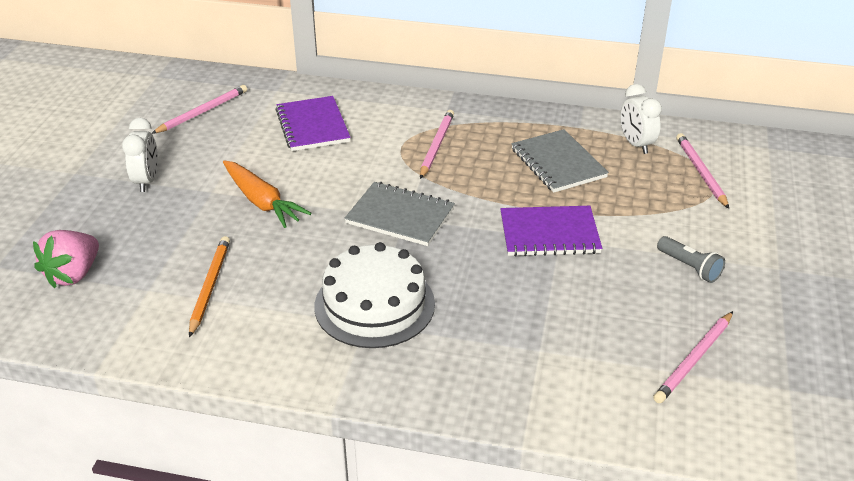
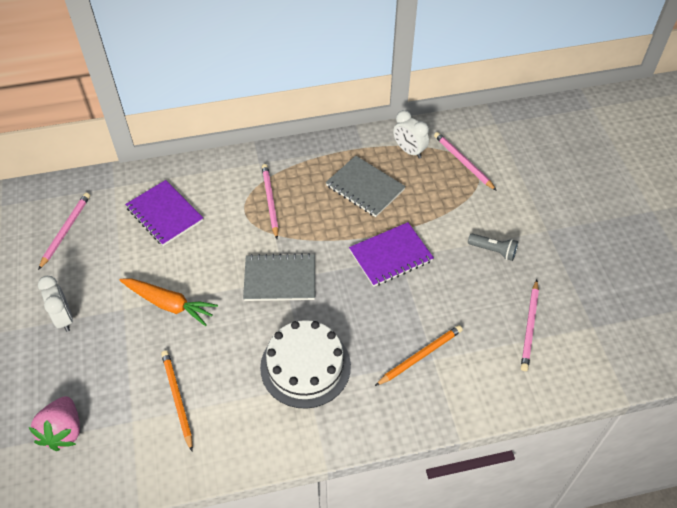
camera: 25 degrees left, 15 degrees up
none -> orange pencil [375,325,463,386]

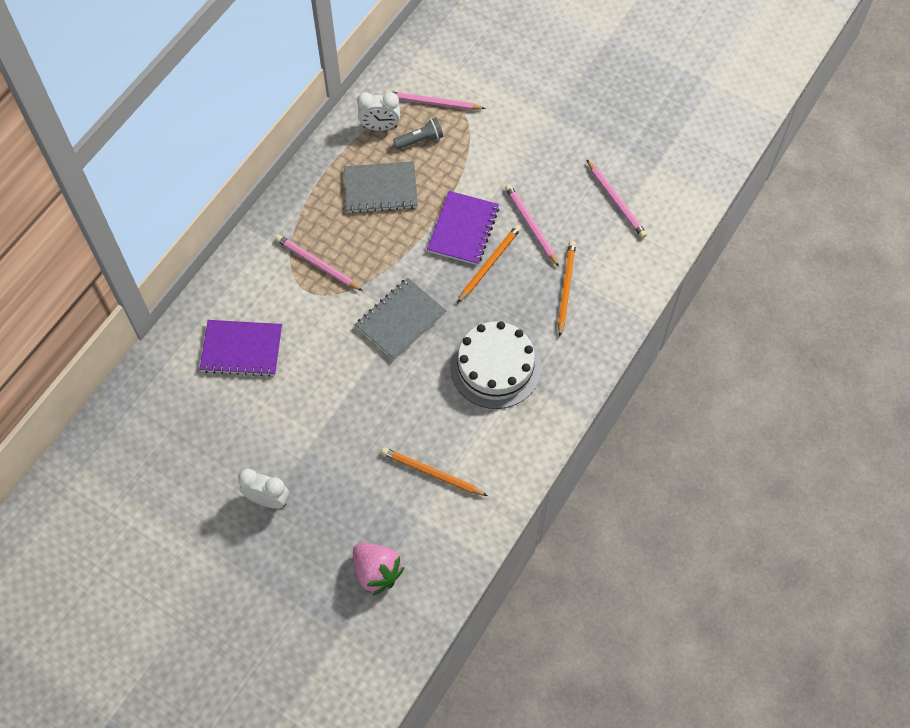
camera: 45 degrees left, 10 degrees up
pink pencil [38,193,90,270] -> pink pencil moved to [505,184,559,267]
orange carrot [119,278,218,326] -> none
grey flashlight [468,233,518,261] -> grey flashlight moved to [393,118,443,149]
none -> orange pencil [457,225,521,303]

